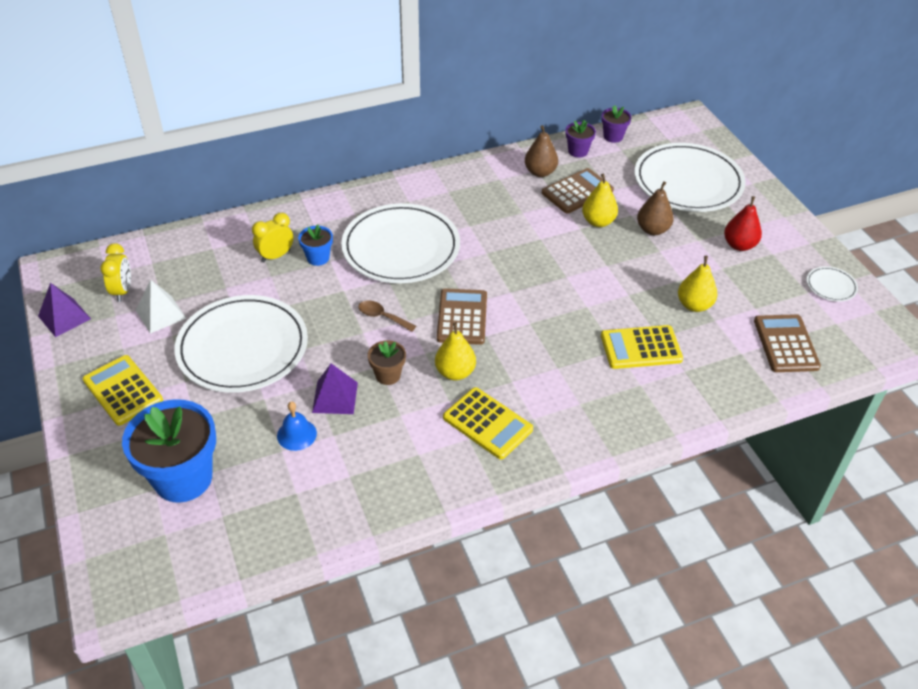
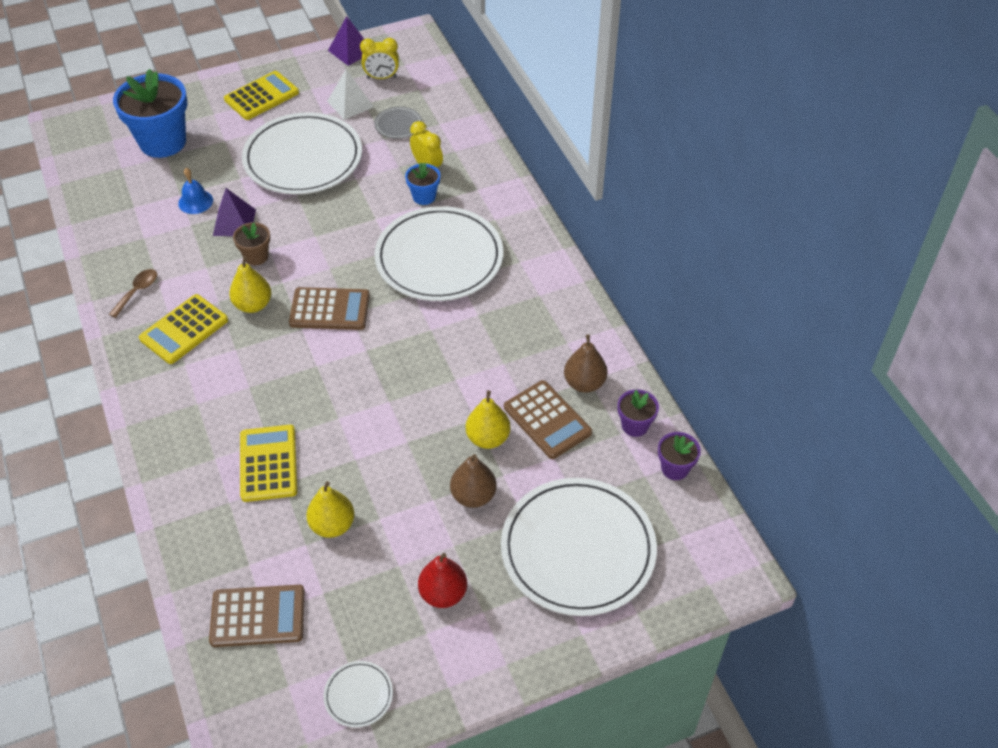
camera: 90 degrees right, 5 degrees up
brown spoon [359,300,416,332] -> brown spoon moved to [109,269,157,318]
none -> grey plate [374,107,422,139]

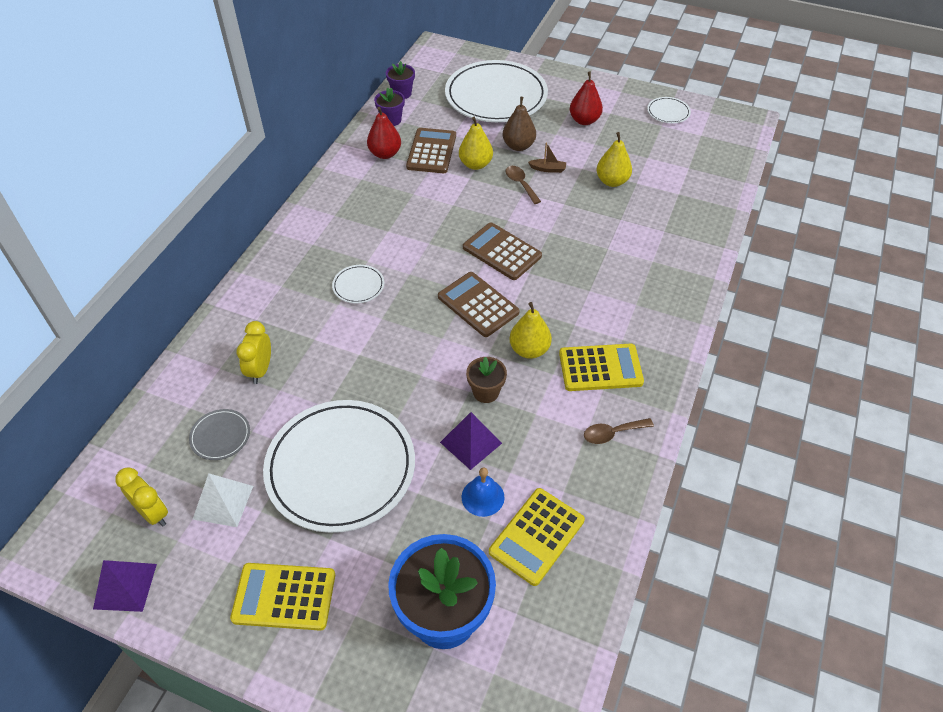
camera: 135 degrees left, 0 degrees up
brown calculator [209,585,305,647] -> brown calculator moved to [463,223,542,280]
yellow calculator [240,425,297,502] -> yellow calculator moved to [489,488,585,586]
white plate [374,206,503,301] -> white plate [332,265,384,303], size x0.41
blue flower pot [405,163,440,205] -> none
brown pear [564,334,608,393] -> red pear [367,107,401,159]
none -> brown spoon [506,166,541,204]
none -> brown boat [528,142,566,173]

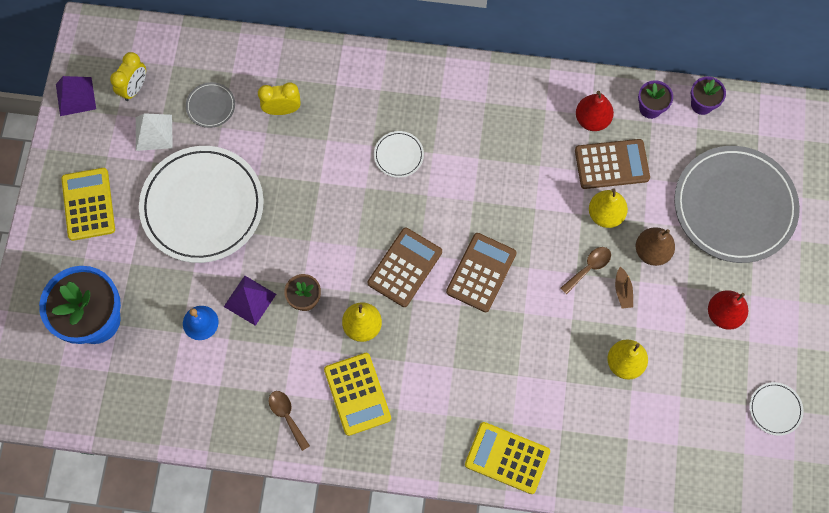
camera: 75 degrees right, 20 degrees up
white plate [445,60,548,122] -> grey plate [674,146,800,263]
yellow calculator [489,488,585,586] -> yellow calculator moved to [465,422,550,494]

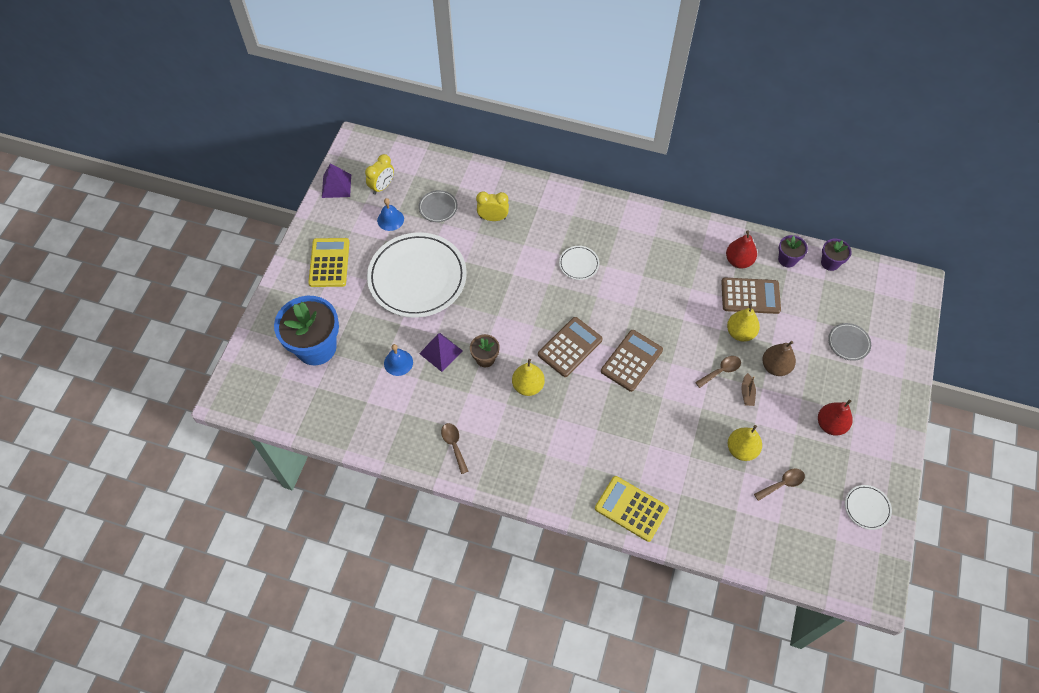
camera: 10 degrees right, 10 degrees down
white pyramid [136,113,173,151] -> blue bell [377,198,404,231]
yellow calculator [324,353,391,436] -> none
grey plate [674,146,800,263] -> grey plate [828,323,871,361], size x0.41
none -> brown spoon [754,468,805,501]

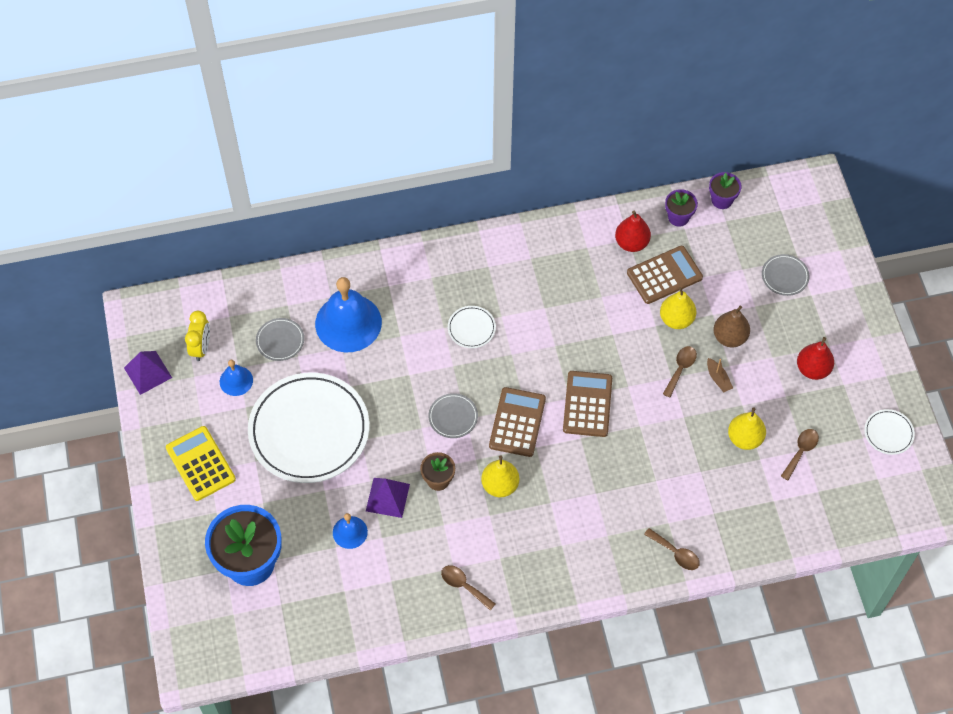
camera: 30 degrees left, 0 degrees up
yellow clock [476,192,509,221] -> blue bell [315,277,382,352]
yellow calculator [595,476,669,542] -> brown spoon [644,528,700,570]
none -> grey plate [428,393,478,438]

